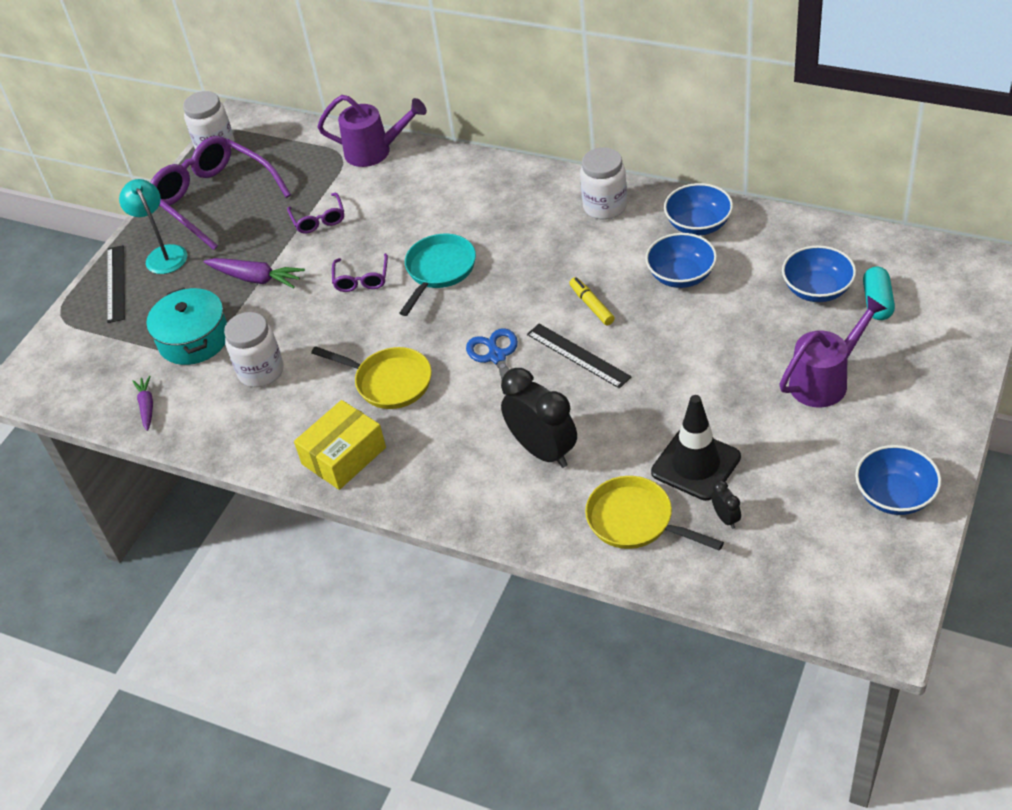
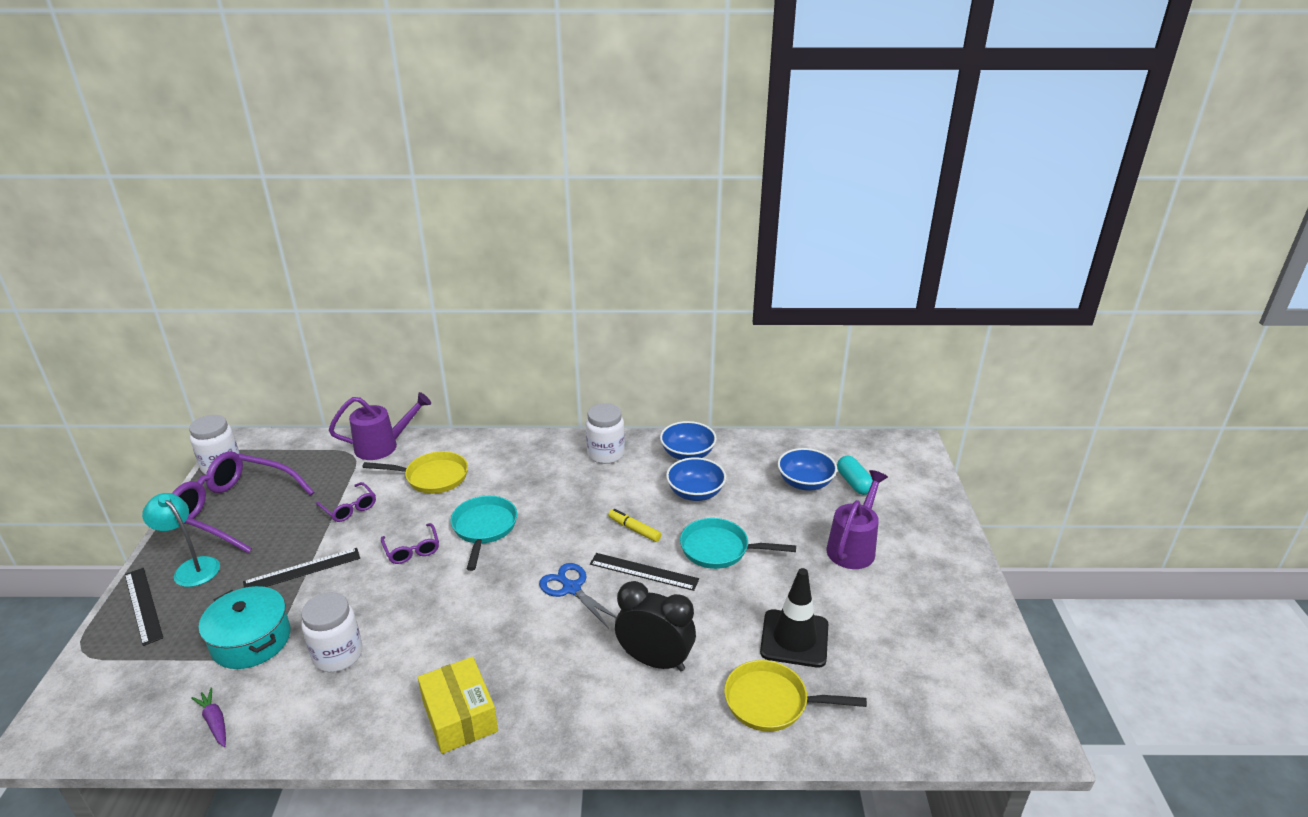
camera: 30 degrees left, 15 degrees down
purple carrot [204,258,305,288] -> black ruler [243,548,360,588]
yellow box [294,400,386,490] -> yellow box turned 45 degrees counterclockwise [418,657,498,754]
yellow pan [311,346,432,409] -> yellow pan moved to [363,451,468,494]
black clock [711,480,741,529] -> none
blue bowl [855,445,941,515] -> none
none -> turquoise pan [680,518,796,569]

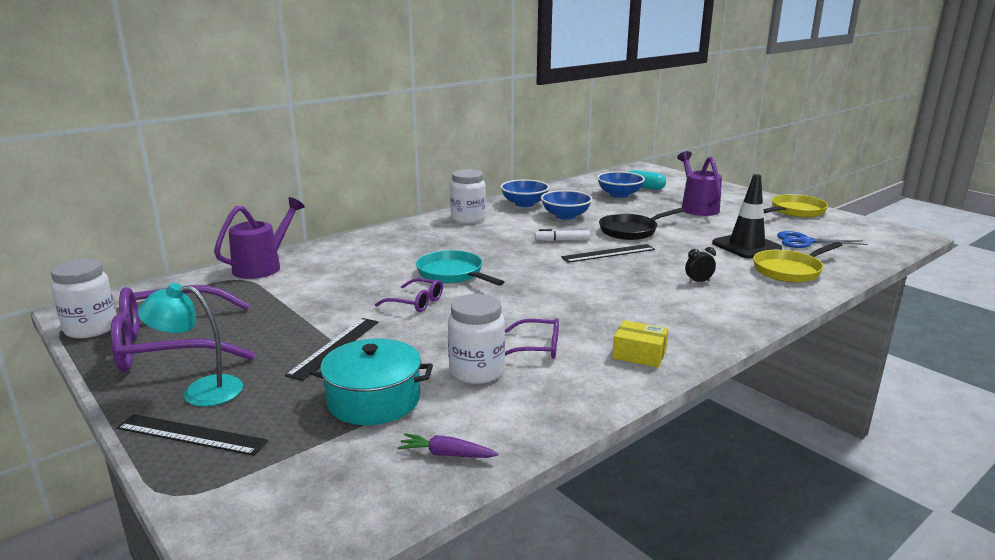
camera: 40 degrees left, 10 degrees down
purple glasses [316,482,376,522] -> purple glasses moved to [505,318,559,359]
yellow pan [363,451,468,494] -> yellow pan moved to [764,194,828,218]
yellow box [418,657,498,754] -> yellow box [612,320,669,368], size x0.66
blue scissors [539,563,617,629] -> blue scissors moved to [777,231,868,248]
yellow marker [608,509,661,542] -> white marker [535,229,590,241]
black clock [615,581,696,671] -> black clock [685,247,716,283], size x0.44
turquoise pan [680,518,796,569] -> black pan [599,208,684,240]

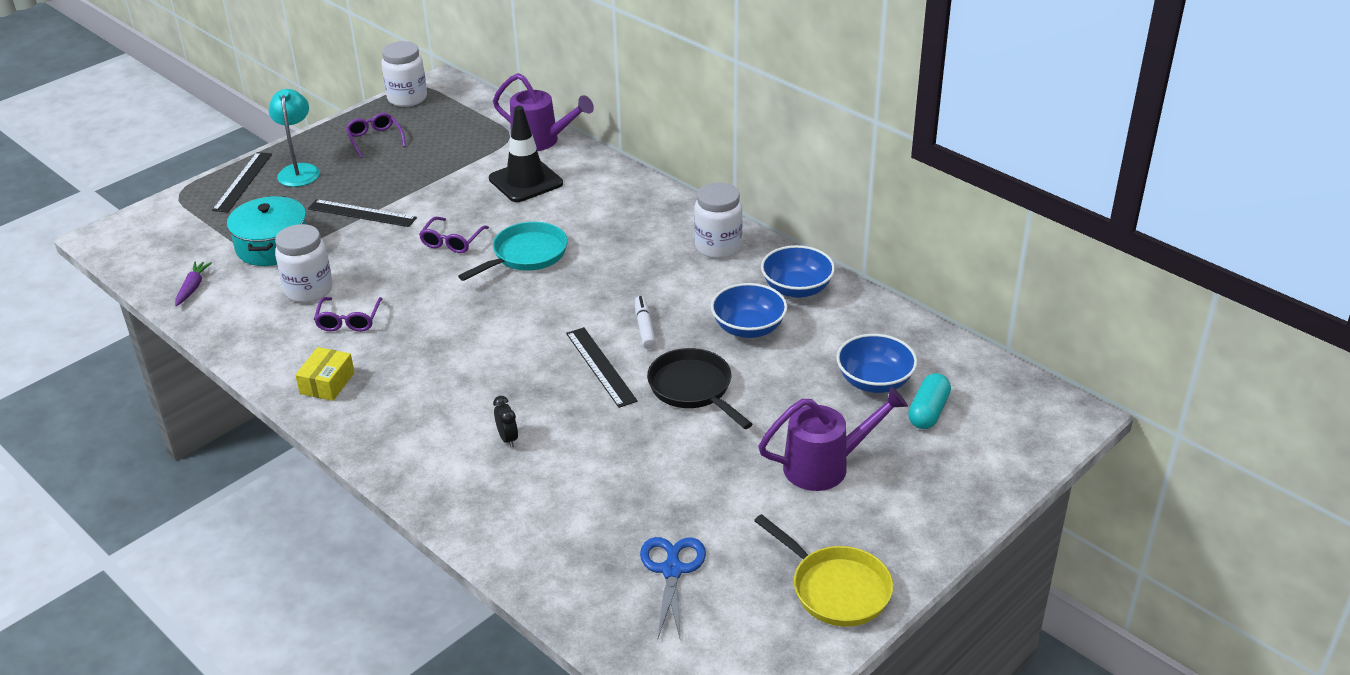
camera: 85 degrees right, 15 degrees up
purple glasses [111,285,255,372] -> purple glasses [346,113,406,158], size x0.47
black traffic cone [712,174,782,258] -> black traffic cone moved to [489,106,563,202]
yellow pan [753,242,842,283] -> none

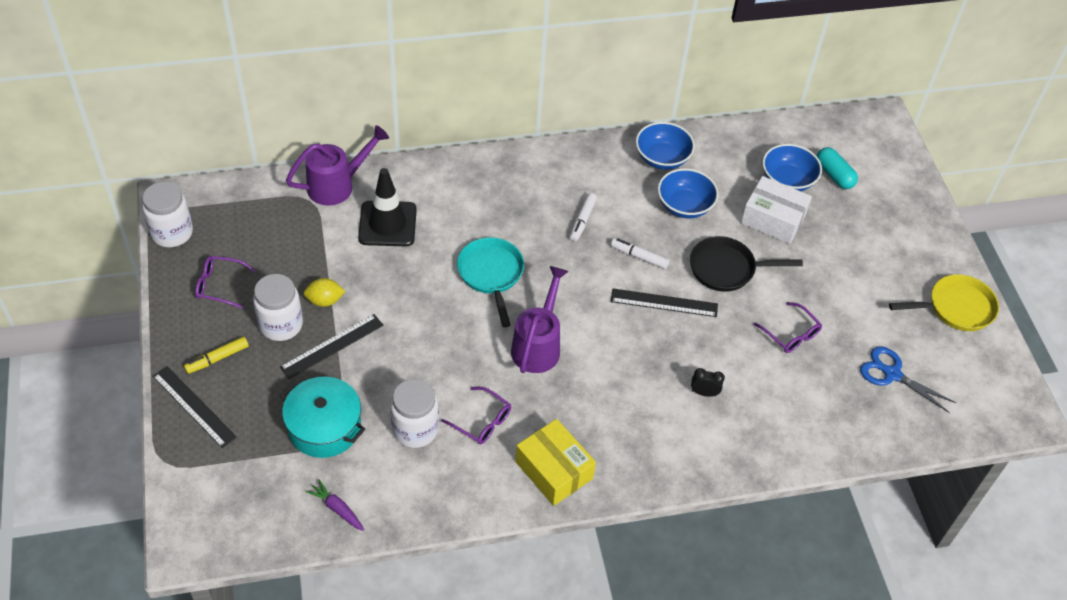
camera: 60 degrees left, 15 degrees up
turquoise lamp [269,89,320,187] -> yellow marker [184,336,249,374]
yellow box [295,347,355,401] -> yellow box [515,419,596,506], size x1.52
purple glasses [419,217,489,253] -> purple glasses moved to [753,302,822,353]
white jar [694,182,743,259] -> white jar moved to [253,274,303,341]
purple watering can [758,387,908,491] -> purple watering can moved to [511,266,569,373]
none -> yellow lemon [303,278,345,307]
none -> white marker [570,193,597,241]
none -> white box [741,176,812,244]

